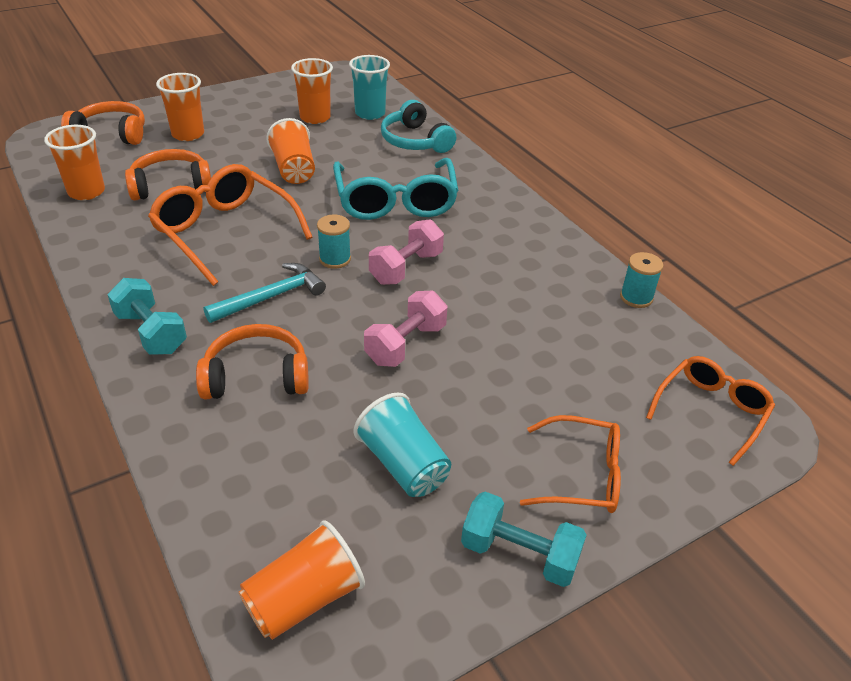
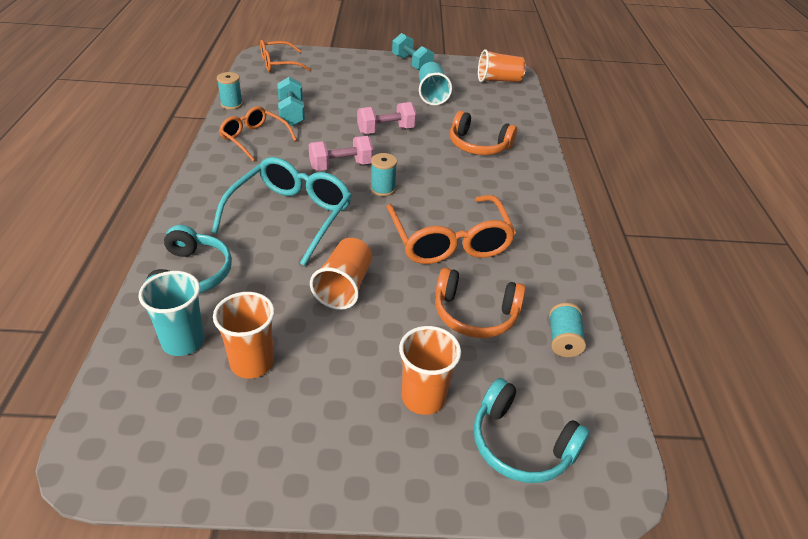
camera: 150 degrees left, 0 degrees up
orange cup [44,125,105,200] -> turquoise spool [549,303,586,357]
orange headphones [61,101,145,145] -> turquoise headphones [473,378,590,483]
turquoise dumbbell [107,278,187,355] -> turquoise dumbbell moved to [277,77,305,126]
turquoise hammer [203,263,326,323] -> none
orange glasses [520,415,621,513] -> orange glasses moved to [219,106,297,161]

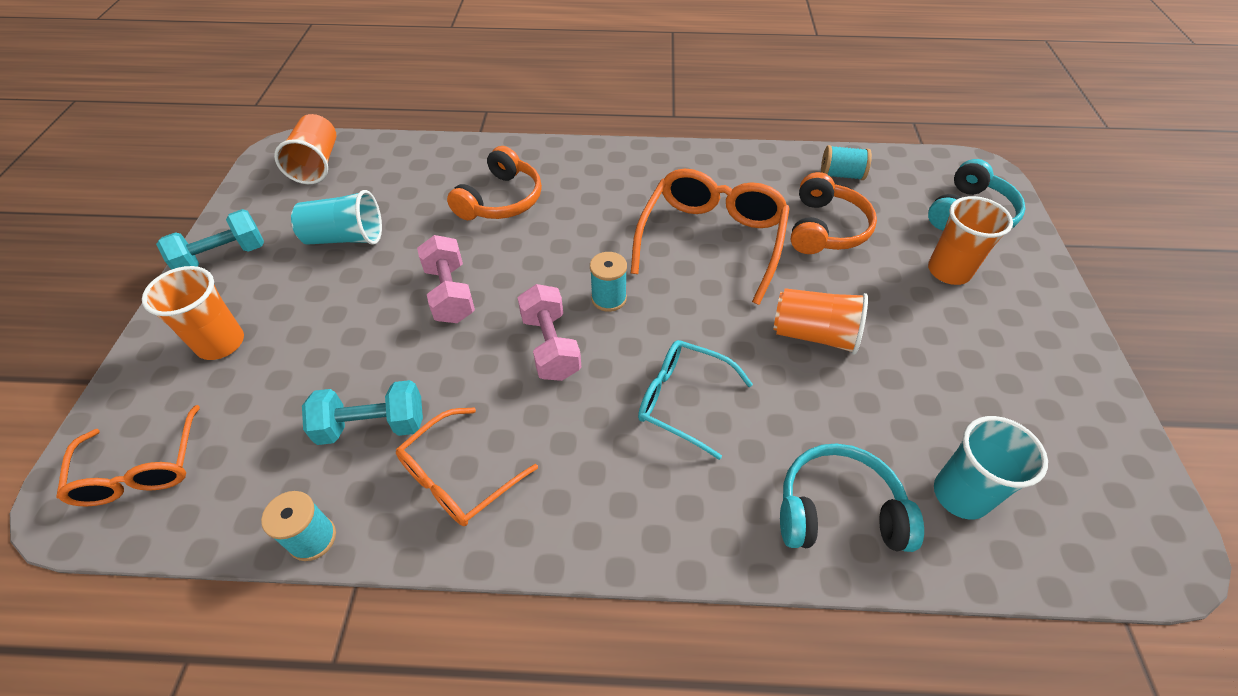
camera: 85 degrees left, 10 degrees up
turquoise glasses [211,157,352,266] -> turquoise glasses [638,340,753,460], size x0.63
orange cup [213,292,275,379] -> orange cup moved to [142,266,244,360]
orange glasses [386,195,516,264] -> orange glasses turned 60 degrees counterclockwise [631,168,790,305]

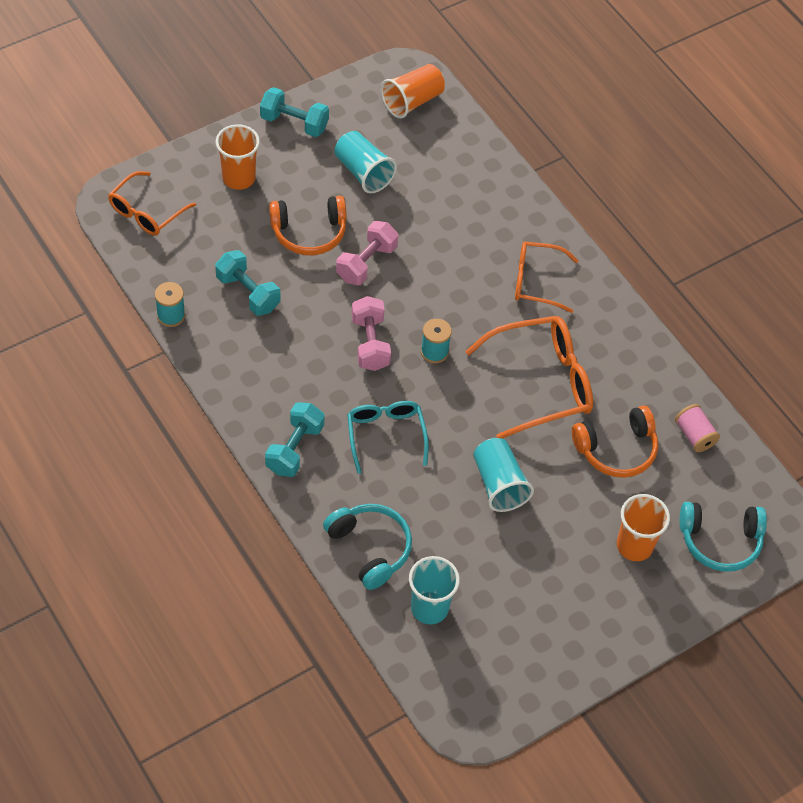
camera: 50 degrees right, 5 degrees up
orange glasses [396,407,538,526] -> orange glasses moved to [515,242,579,313]
orange headphones [447,146,542,220] -> orange headphones moved to [269,196,347,255]
pink dumbbell [517,284,581,381] -> pink dumbbell turned 45 degrees counterclockwise [352,296,391,371]
orange cup [773,288,868,355] -> turquoise cup [474,438,534,512]
turquoise spool [821,145,872,180] -> pink spool [675,404,720,452]
none -> turquoise dumbbell [265,402,325,477]

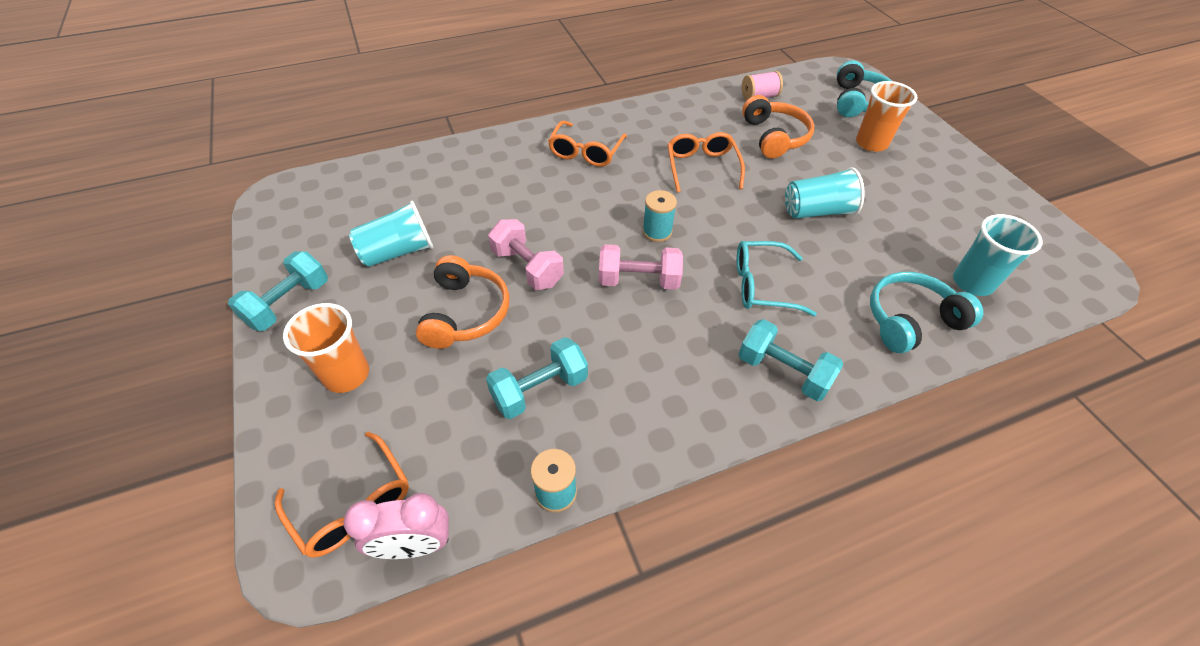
camera: 75 degrees left, 5 degrees down
orange cup [381,64,445,118] -> none
orange glasses [465,316,593,439] -> orange glasses [667,132,745,193], size x0.63
none -> pink clock [344,493,449,559]

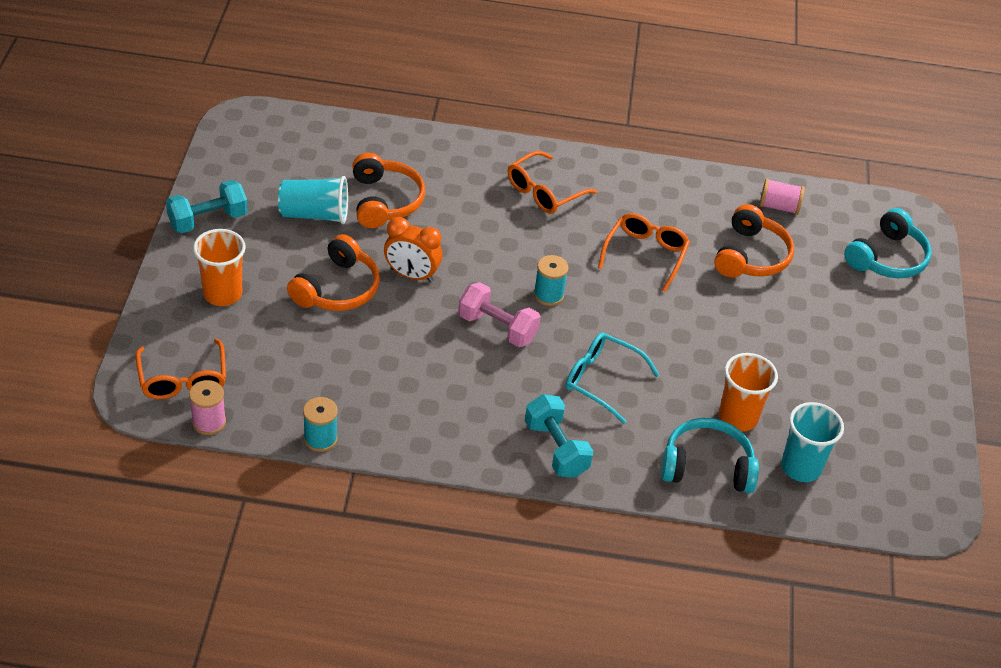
camera: 25 degrees right, 5 degrees down
pink clock [344,493,449,559] -> pink spool [189,380,226,435]
turquoise dumbbell [486,337,588,419] -> none
pink dumbbell [488,219,564,290] -> orange clock [384,217,442,282]
turquoise cup [785,167,865,219] -> none
orange cup [856,81,917,152] -> orange cup moved to [719,353,778,432]
none -> orange headphones [352,153,425,228]

